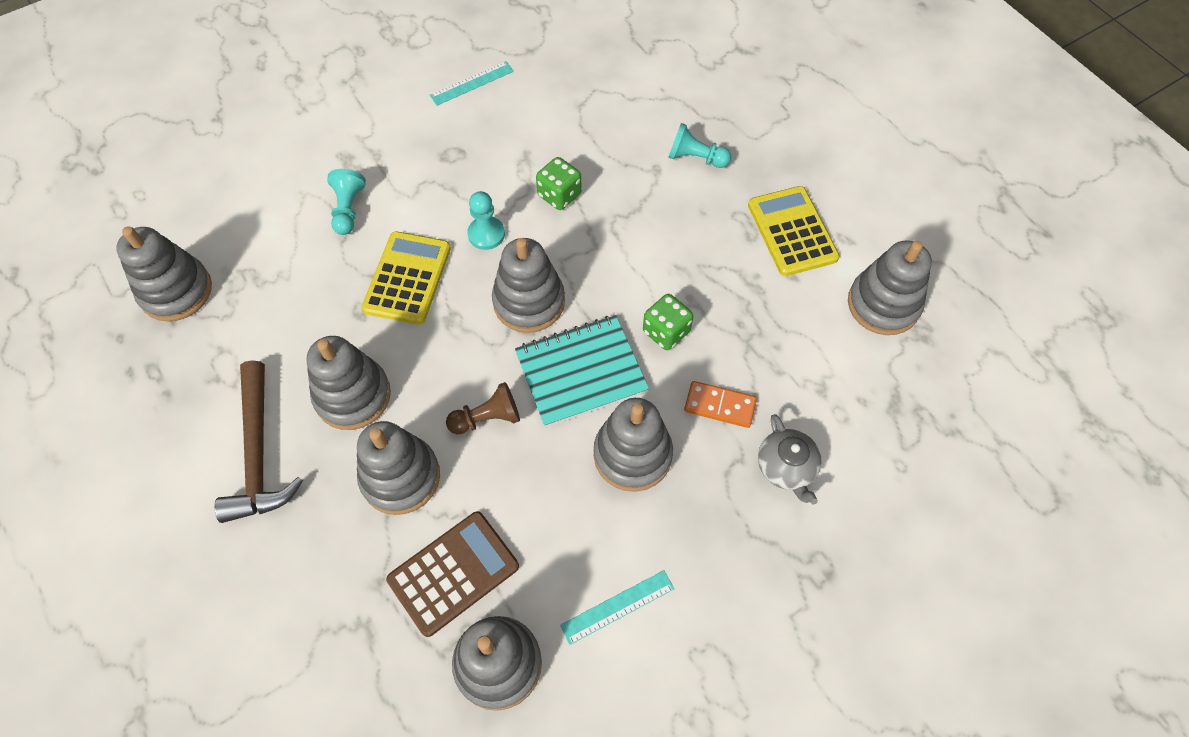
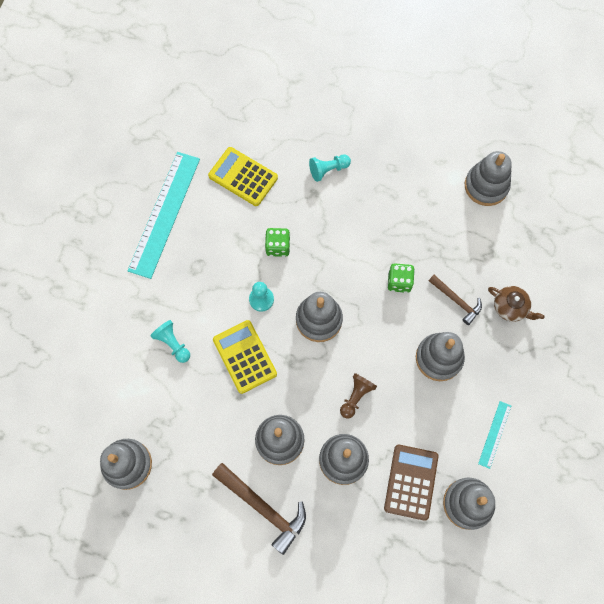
camera: 40 degrees left, 10 degrees up
turquoise ruler [430,61,514,106] -> turquoise ruler [127,152,200,279], size x2.18
turquoise notebook [515,315,649,427] -> none
orange domino [684,381,757,428] -> brown hammer [429,275,482,325]
yellow calculator [748,186,840,276] -> yellow calculator moved to [208,147,278,206]
grey teapot [758,414,822,505] -> brown teapot [488,286,545,322]

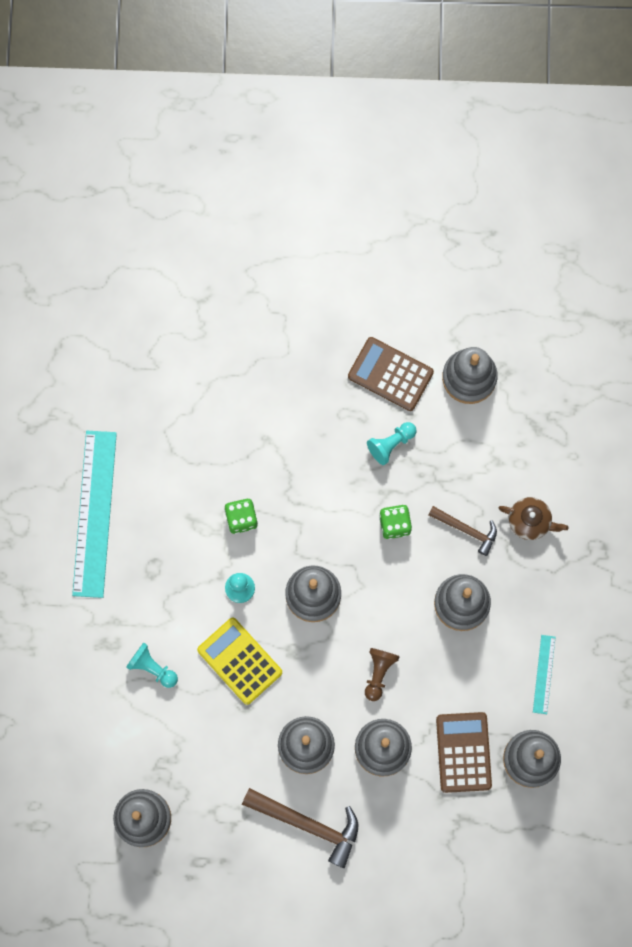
camera: 15 degrees left, 5 degrees up
yellow calculator [208,147,278,206] -> none
turquoise pawn [309,154,351,182] -> turquoise pawn moved to [367,422,417,465]
none -> brown calculator [348,337,434,411]

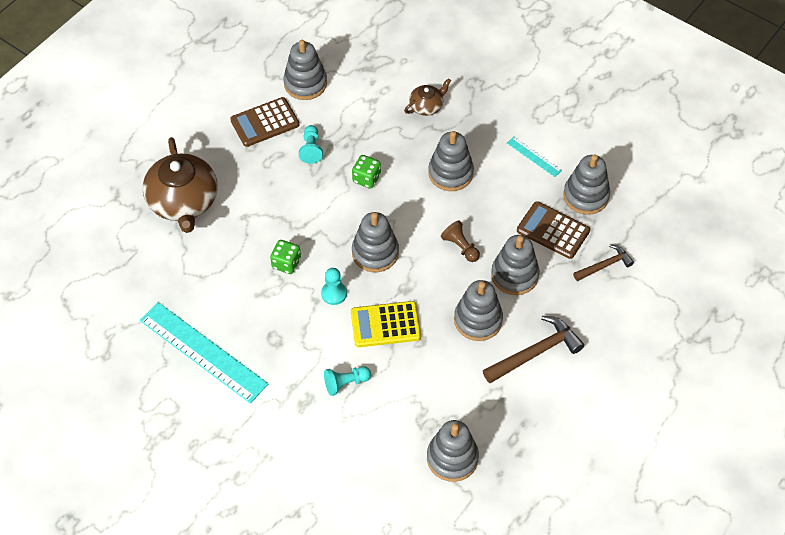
camera: 55 degrees left, 20 degrees down
brown hammer [428,506,497,556] -> brown hammer moved to [573,244,634,281]
none -> brown teapot [143,137,218,233]

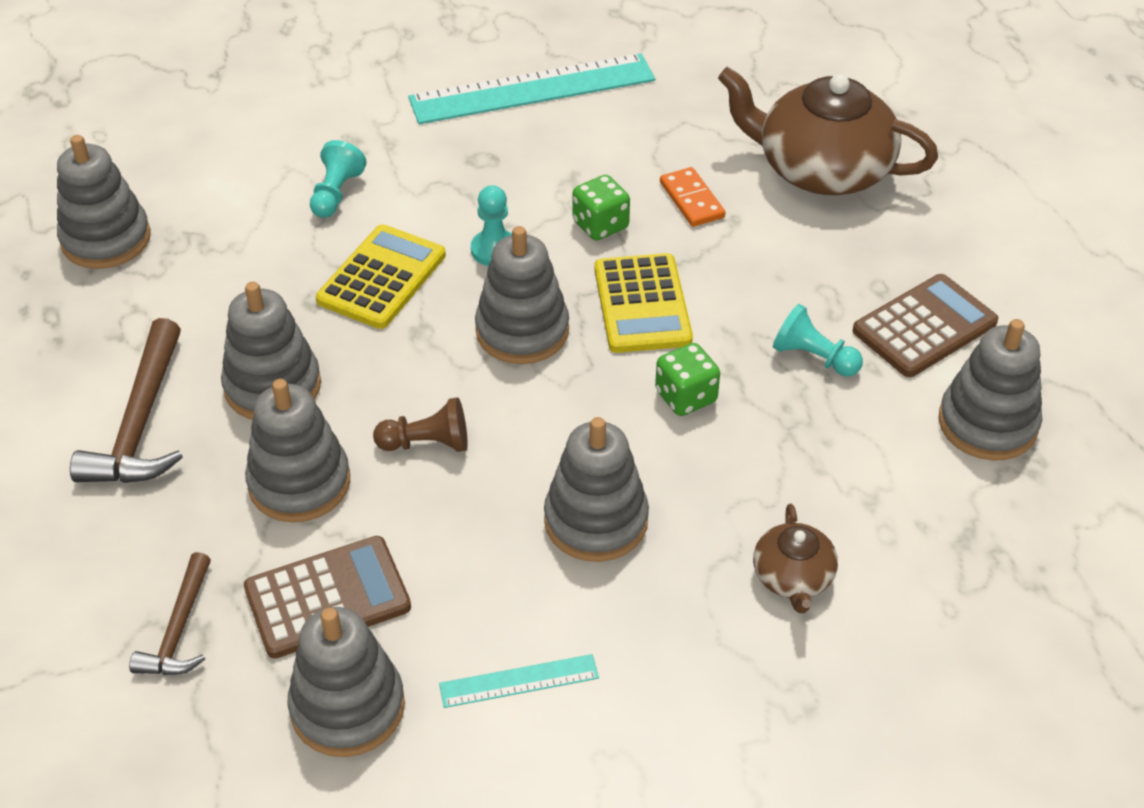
camera: 125 degrees right, 10 degrees down
brown calculator [230,97,299,147] -> brown calculator turned 45 degrees clockwise [853,274,998,377]
none -> yellow calculator [594,253,693,353]
none -> orange domino [660,167,726,227]

